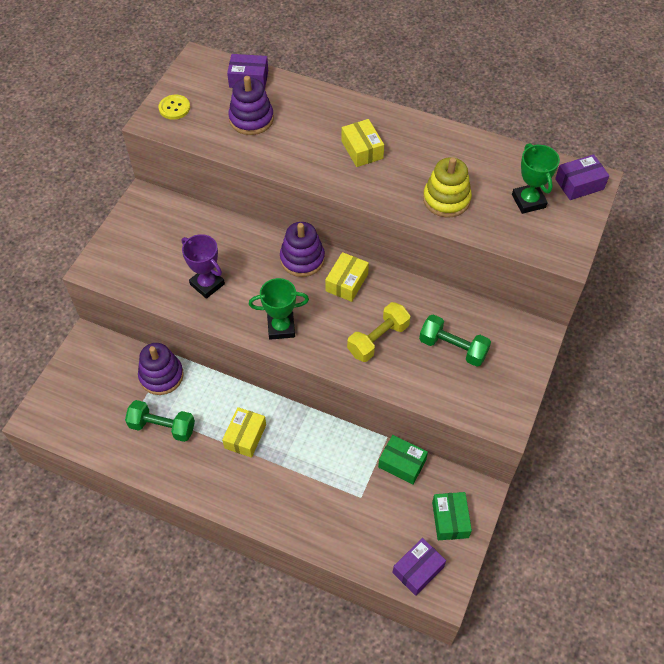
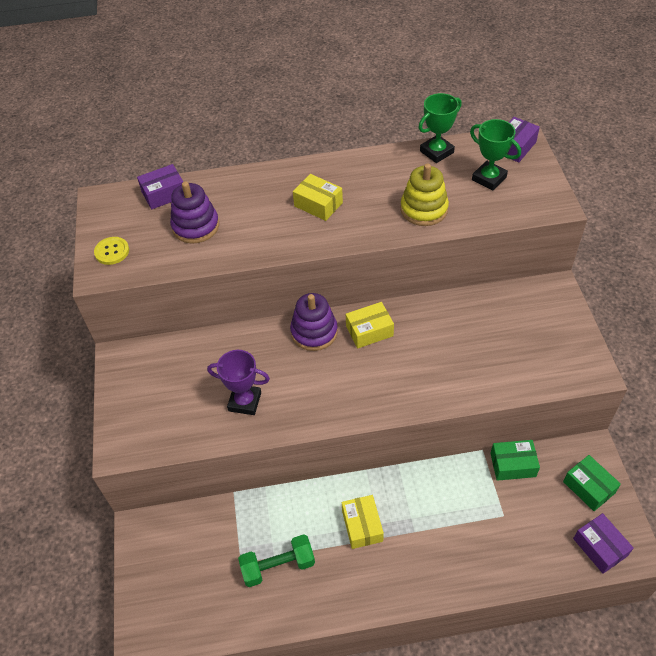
camera: 30 degrees left, 5 degrees down
purple stacking toy [138,343,184,395] -> none
green trophy [249,278,309,340] -> green trophy moved to [418,93,462,163]
yellow box [325,252,369,302] -> yellow box turned 75 degrees clockwise [346,302,394,348]
yellow dumbbell [347,302,410,362] -> none
purple box [392,538,446,596] -> purple box turned 45 degrees counterclockwise [573,513,634,574]
green dumbbell [419,314,491,367] -> none

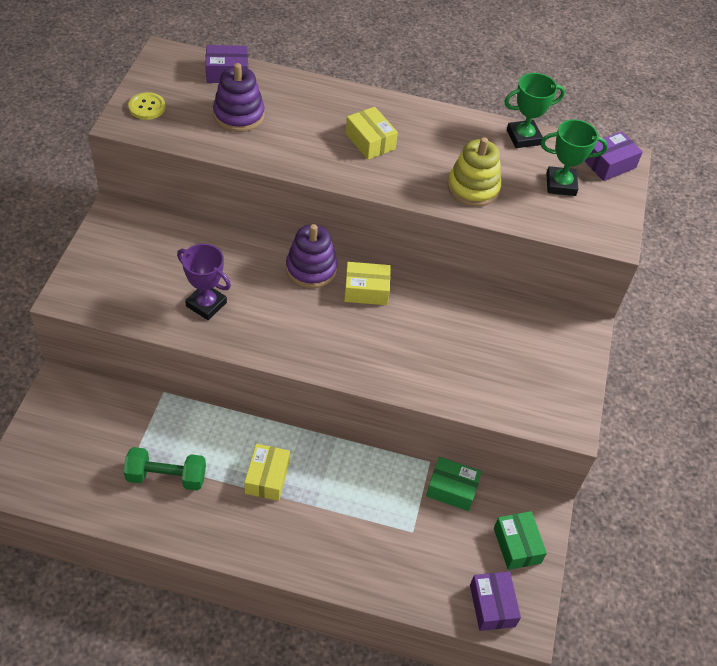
camera: 15 degrees right, 0 degrees up
green trophy [470,119,521,191] -> green trophy turned 60 degrees counterclockwise [541,119,608,196]

